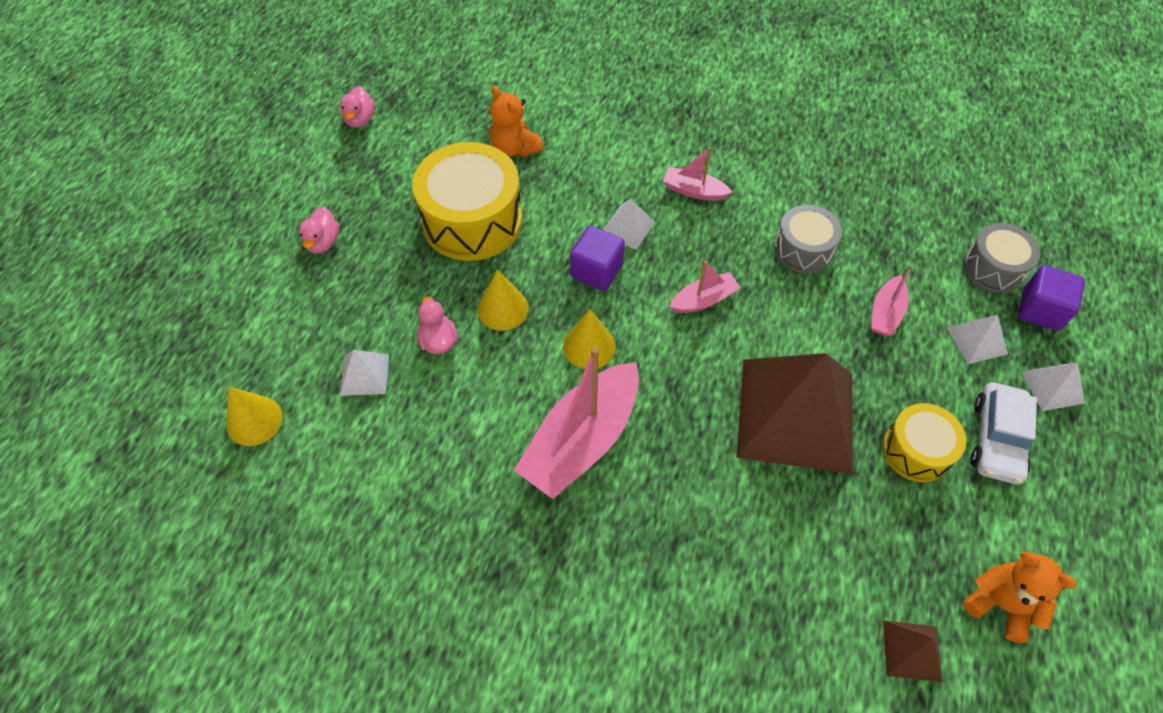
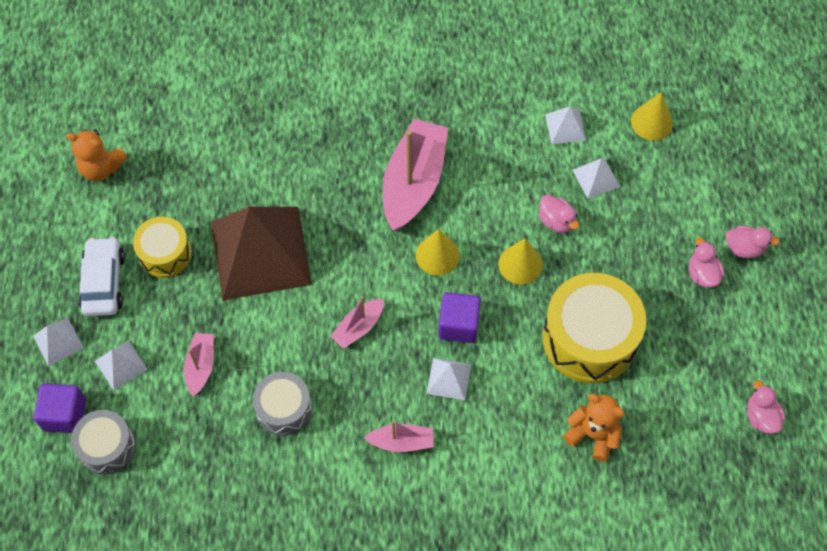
camera: 160 degrees right, 5 degrees up
brown pyramid [883,621,942,682] -> none
none -> white pyramid [545,106,586,144]
none -> pink duck [726,226,779,258]

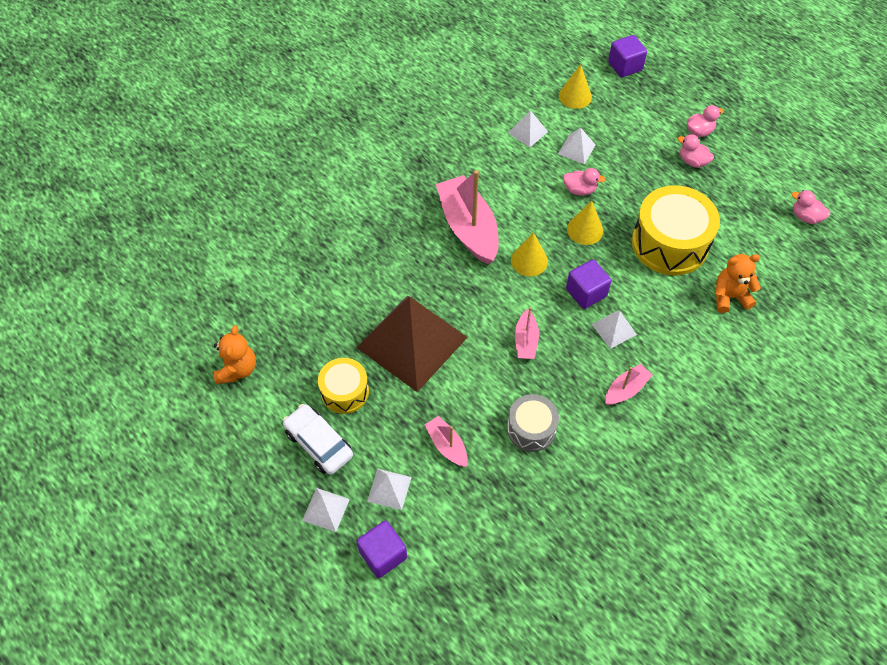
camera: 40 degrees left, 5 degrees down
orange teddy bear [66,129,128,181] -> orange teddy bear turned 60 degrees counterclockwise [214,325,256,384]
grey drum [71,410,136,475] -> none
none -> purple cube [608,35,647,78]

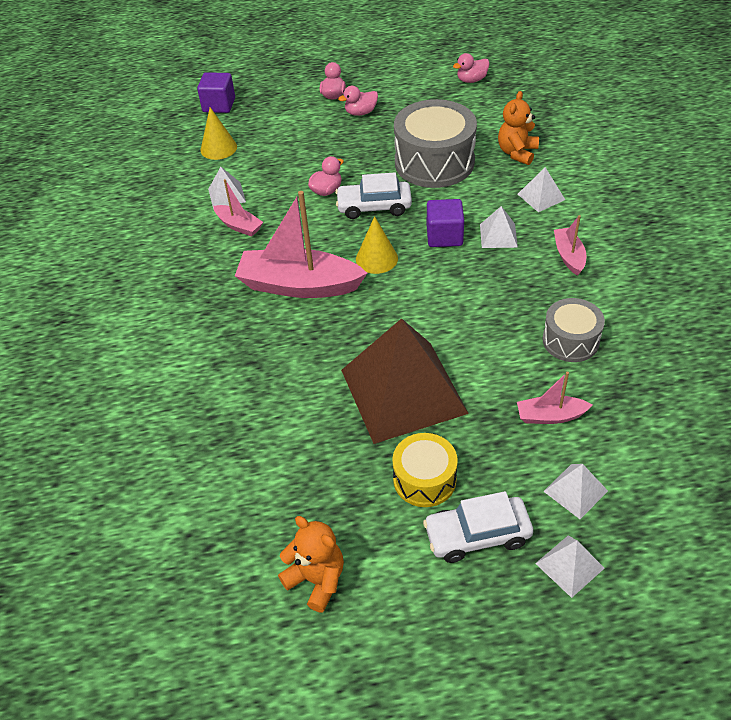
camera: 55 degrees left, 10 degrees down
purple cube [357,521,407,578] -> none
pink boat [515,307,539,359] -> pink boat moved to [213,179,263,237]
white pyramid [558,128,596,164] -> white pyramid moved to [518,167,565,212]
yellow cone [567,200,603,245] -> white car [335,172,412,219]
yellow drum [632,185,720,276] -> grey drum [394,99,477,188]

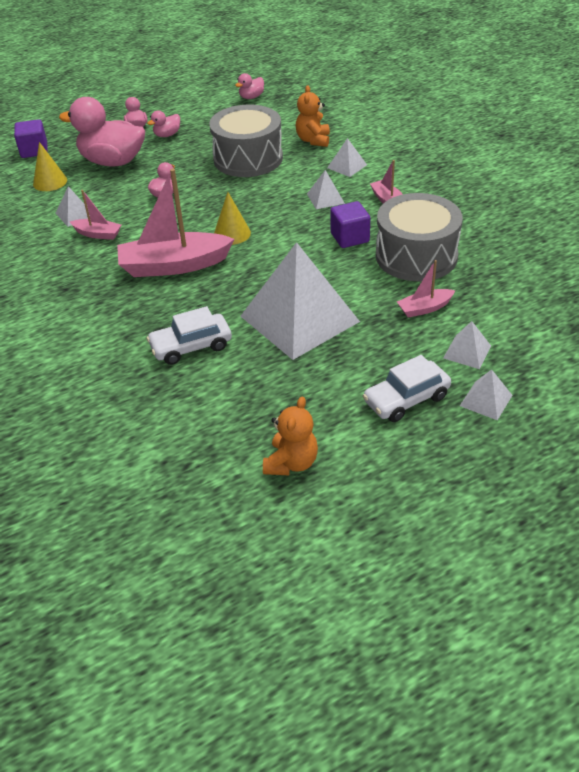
camera: 20 degrees left, 5 degrees down
orange teddy bear [278,516,344,613] -> orange teddy bear turned 90 degrees clockwise [263,397,318,475]
white car [335,172,412,219] -> white car moved to [146,306,232,365]
brown pyramid [341,318,469,444] -> white pyramid [240,242,360,360]
yellow drum [392,433,458,507] -> none
purple cube [427,199,464,247] -> purple cube moved to [330,201,370,248]
grey drum [543,298,605,362] -> grey drum [376,193,463,281], size x1.75
none -> pink duck [59,97,145,166]

